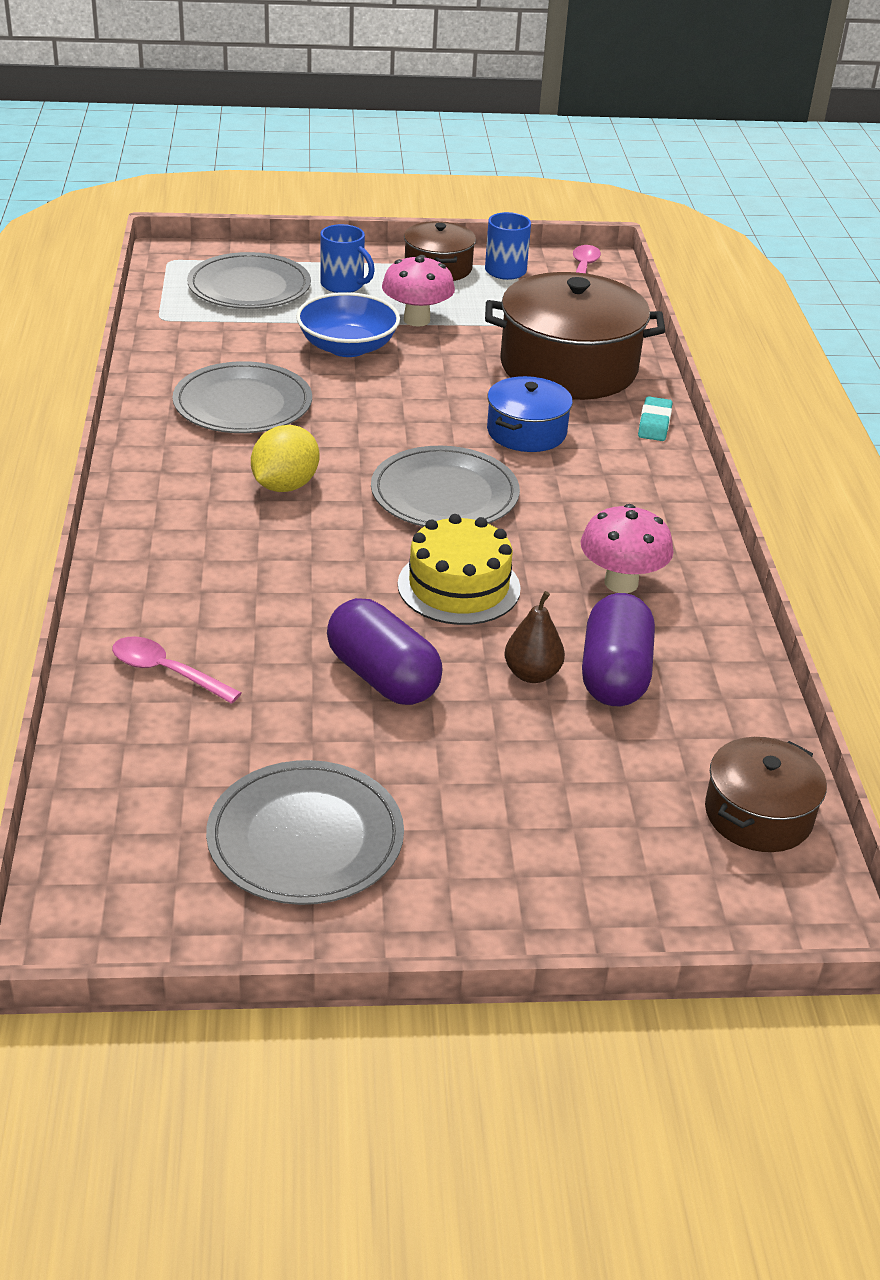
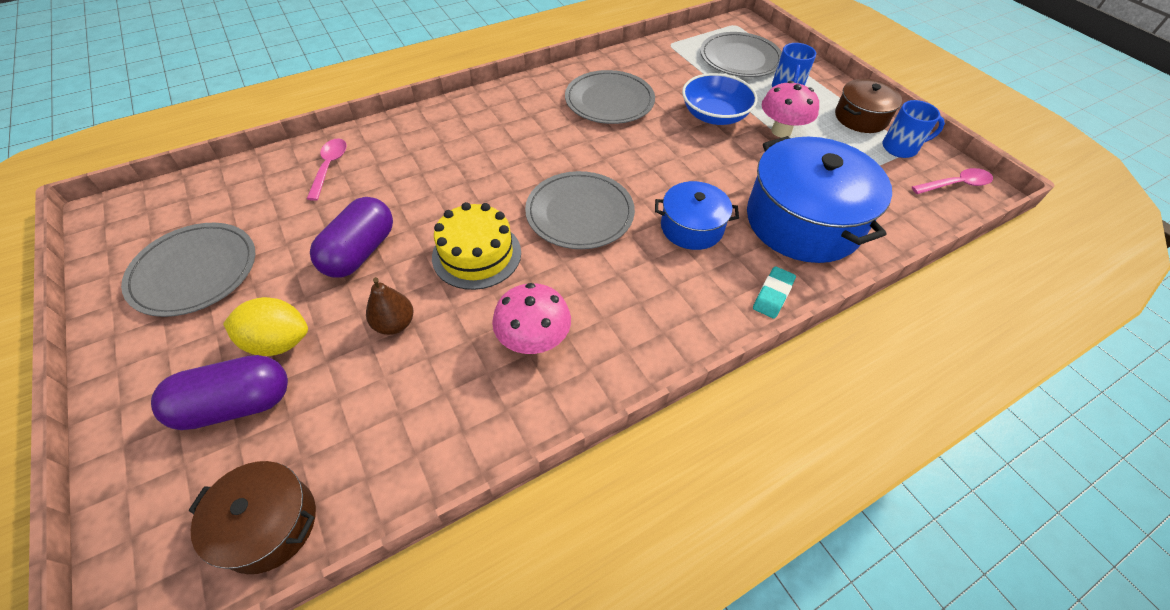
camera: 65 degrees right, 15 degrees up
yellow lemon [251,425,319,492] -> yellow lemon moved to [223,297,308,356]
brown pot [485,272,665,400] -> blue pot [747,136,892,263]
purple capsule [582,593,655,706] -> purple capsule moved to [151,355,288,430]
turquoise eraser [638,396,672,441] -> turquoise eraser turned 45 degrees counterclockwise [753,266,796,319]

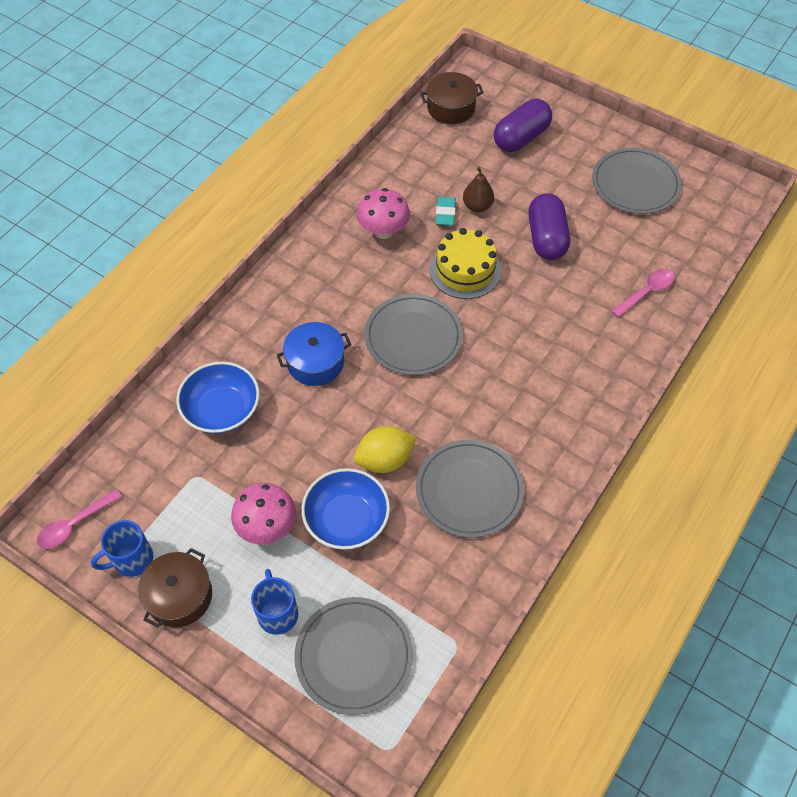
camera: 155 degrees right, 5 degrees up
yellow lemon [223,297,308,356] -> yellow lemon moved to [354,426,417,473]
pink spoon [307,139,347,201] -> pink spoon turned 105 degrees counterclockwise [612,269,675,318]
blue pot [747,136,892,263] -> blue bowl [176,362,259,434]
turquoise eraser [753,266,796,319] -> turquoise eraser moved to [436,197,456,226]

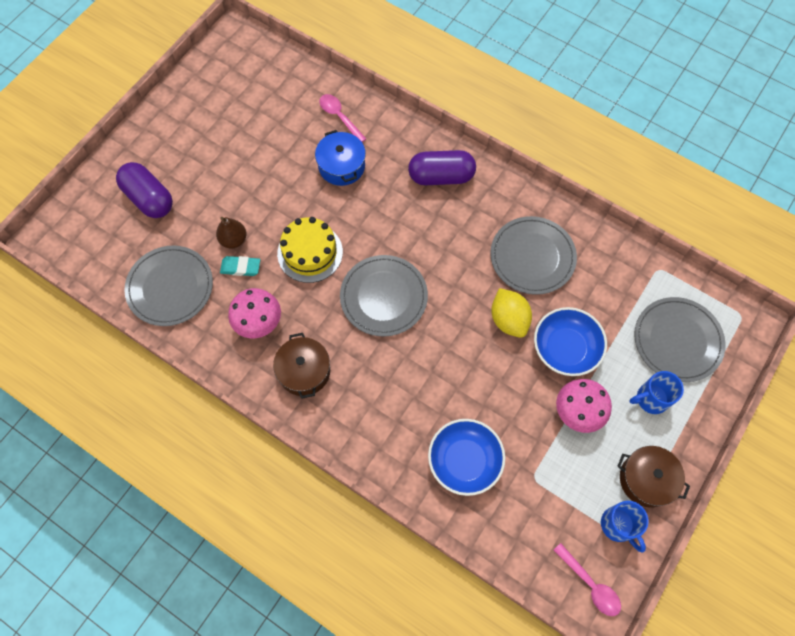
camera: 90 degrees left, 10 degrees up
blue pot [277,322,351,386] -> blue pot moved to [315,130,366,186]
brown pot [421,72,484,124] -> brown pot moved to [273,333,330,399]
purple capsule [528,193,570,260] -> purple capsule moved to [408,150,476,185]
grey plate [592,147,682,214] -> grey plate moved to [124,246,213,326]

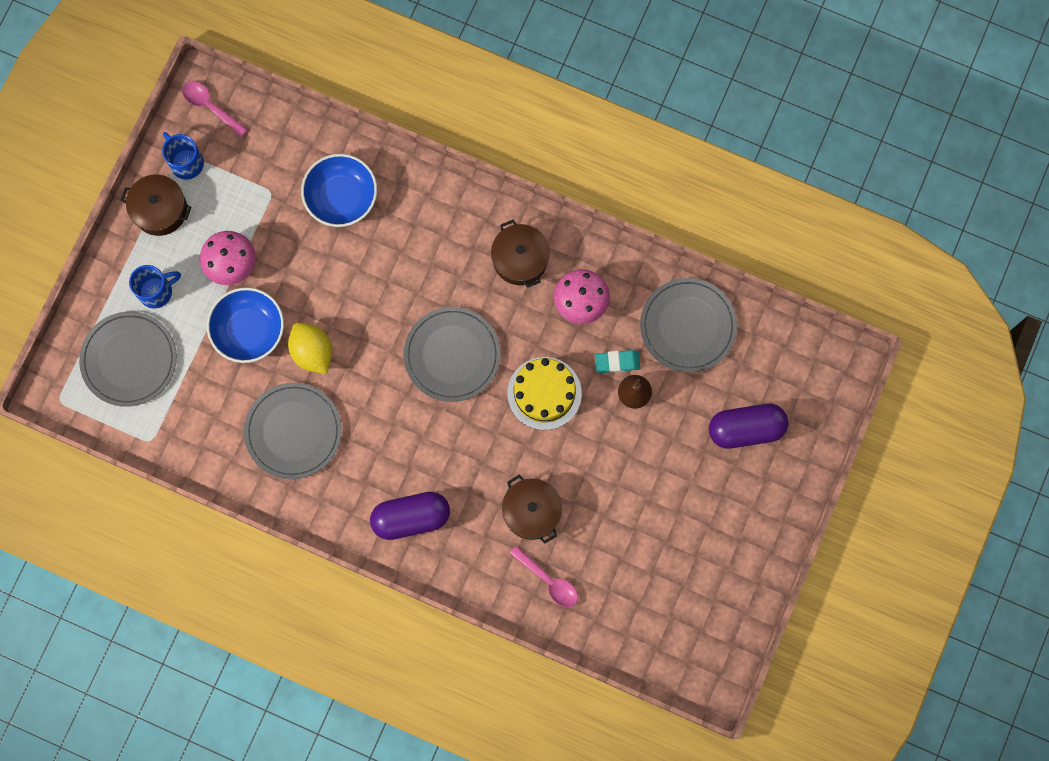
camera: 170 degrees right, 10 degrees up
purple capsule [116,162,173,218] -> purple capsule turned 45 degrees counterclockwise [709,404,788,448]
blue pot [315,130,366,186] -> brown pot [502,474,562,543]

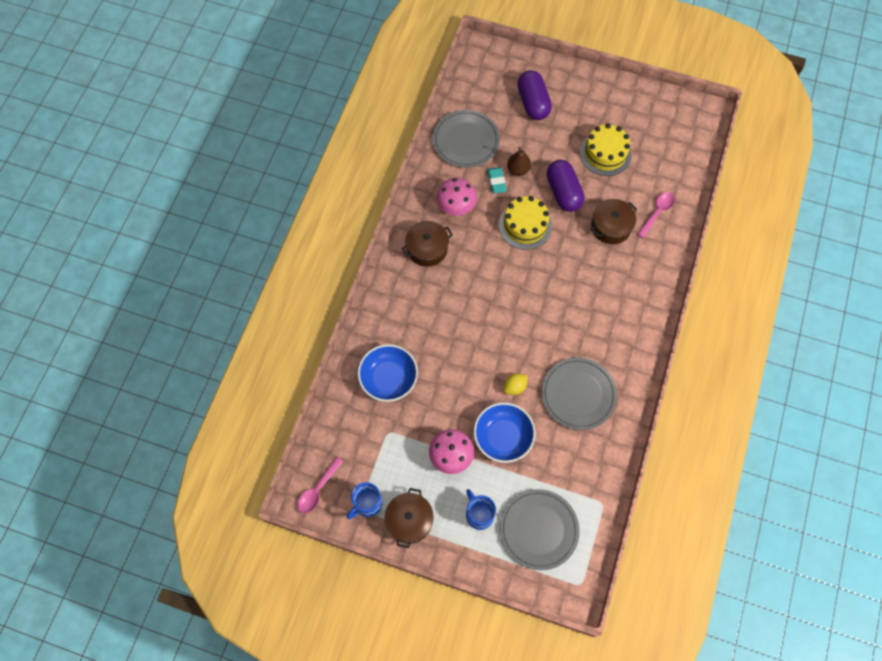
camera: 95 degrees left, 10 degrees down
yellow lemon [288,323,332,374] -> yellow lemon [504,373,528,395], size x0.63
purple capsule [370,492,450,540] -> purple capsule moved to [546,160,584,212]
grey plate [403,307,501,402] -> none
none -> yellow cake [580,123,632,176]

